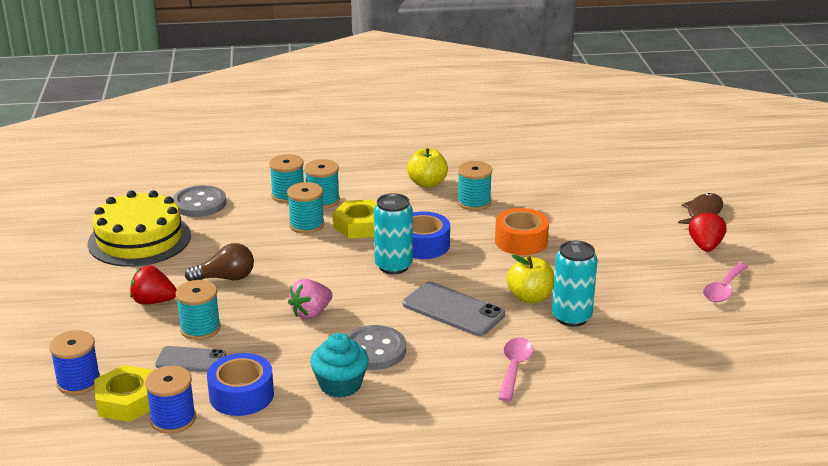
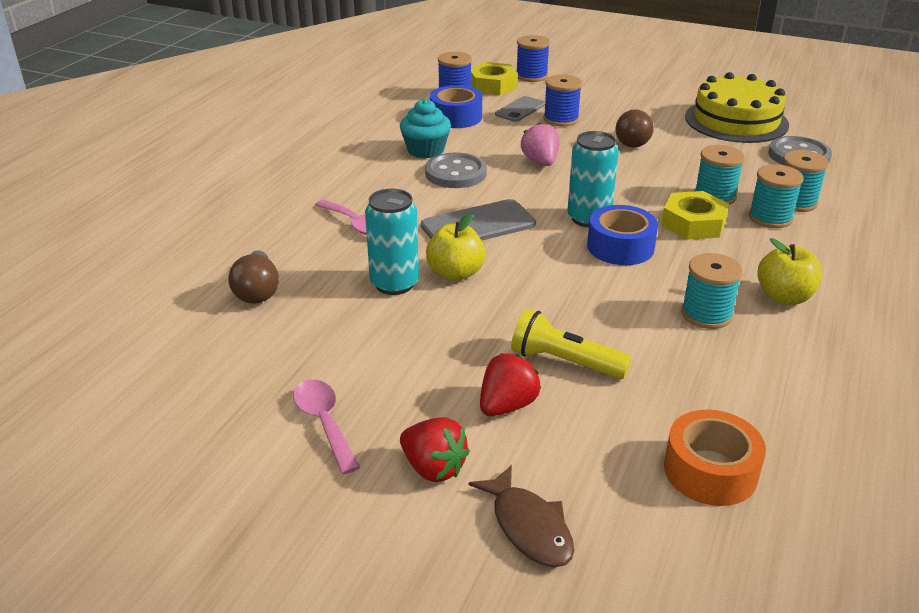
camera: 120 degrees right, 5 degrees up
red strawberry [130,265,177,305] -> red strawberry moved to [480,353,541,416]
turquoise spool [175,280,221,340] -> blue spool [543,74,582,126]
orange tape [495,208,549,255] -> orange tape moved to [664,410,766,506]
none -> brown light bulb [228,250,279,303]
none -> yellow flashlight [511,309,632,379]

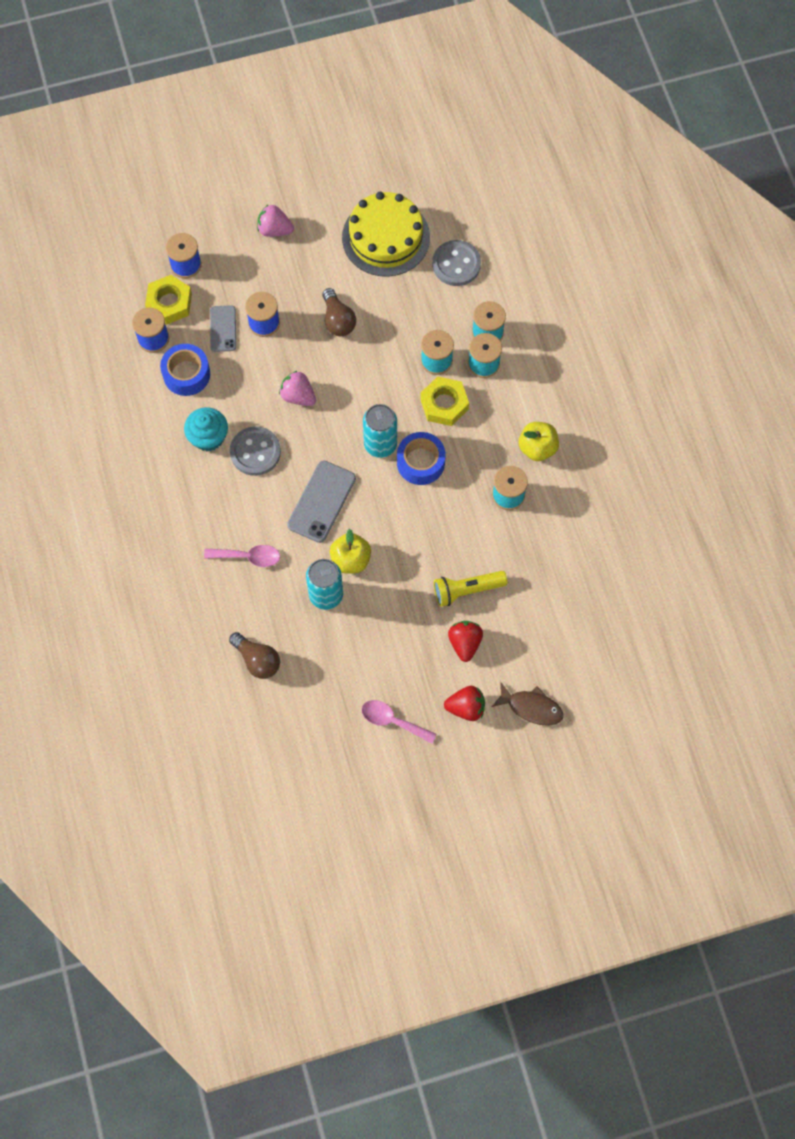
camera: 40 degrees left, 35 degrees up
orange tape [664,410,766,506] -> none
none -> pink strawberry [257,204,294,237]

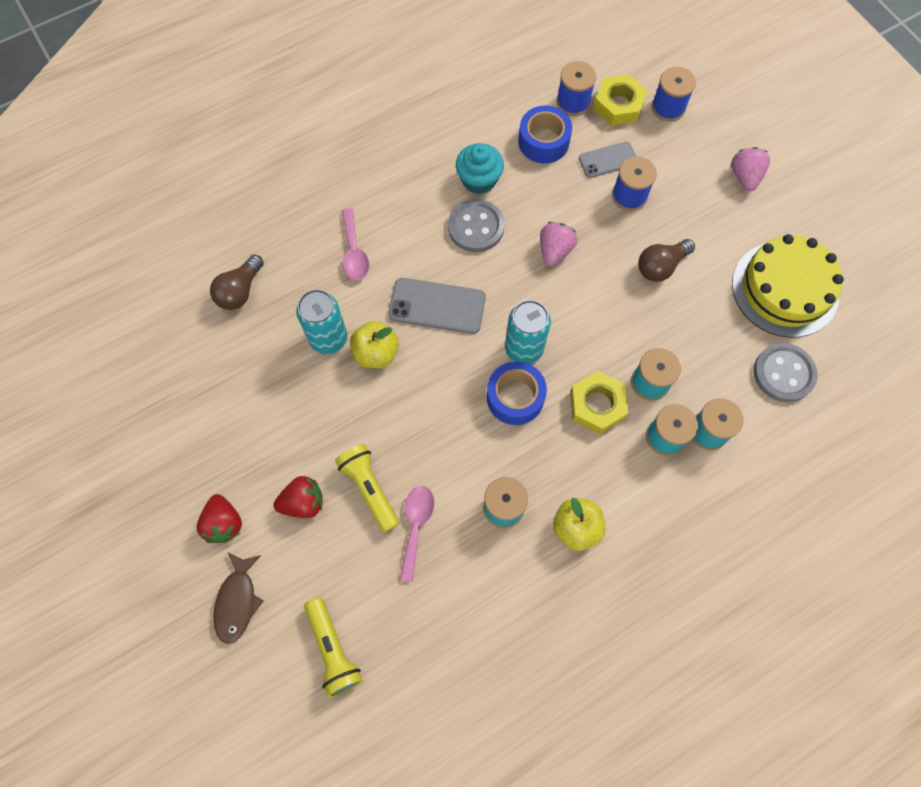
camera: 75 degrees right, 0 degrees up
pink spoon [361,700,437,744] -> pink spoon moved to [399,486,434,582]
none -> yellow flashlight [304,597,363,697]

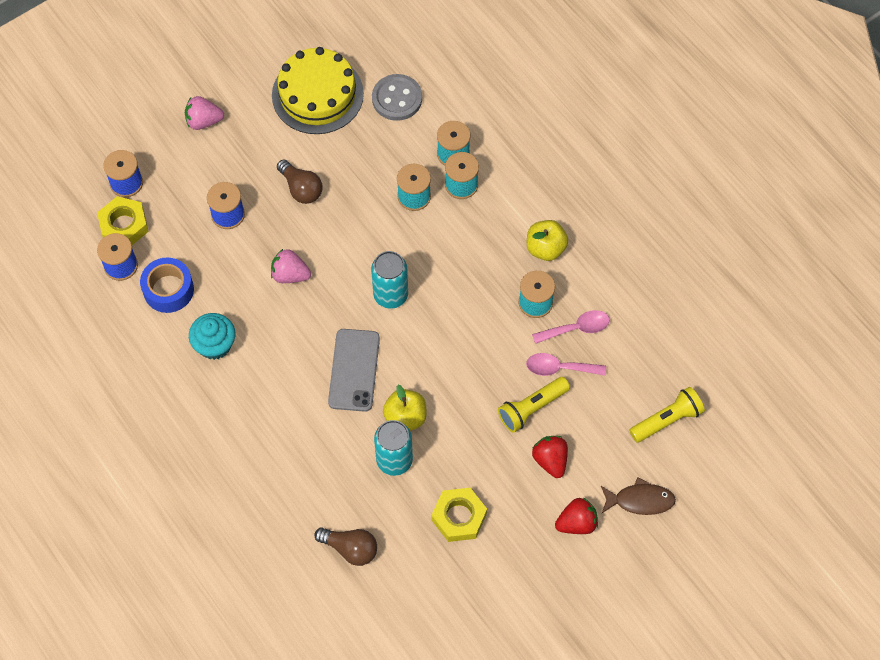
camera: 95 degrees left, 5 degrees down
pink spoon [342,208,369,280] -> pink spoon moved to [532,310,610,344]
grey button [448,199,504,252] -> none
blue tape [487,361,547,425] -> none
yellow nut [570,371,629,434] -> yellow nut moved to [432,488,487,542]
grey phone [579,142,636,178] -> none

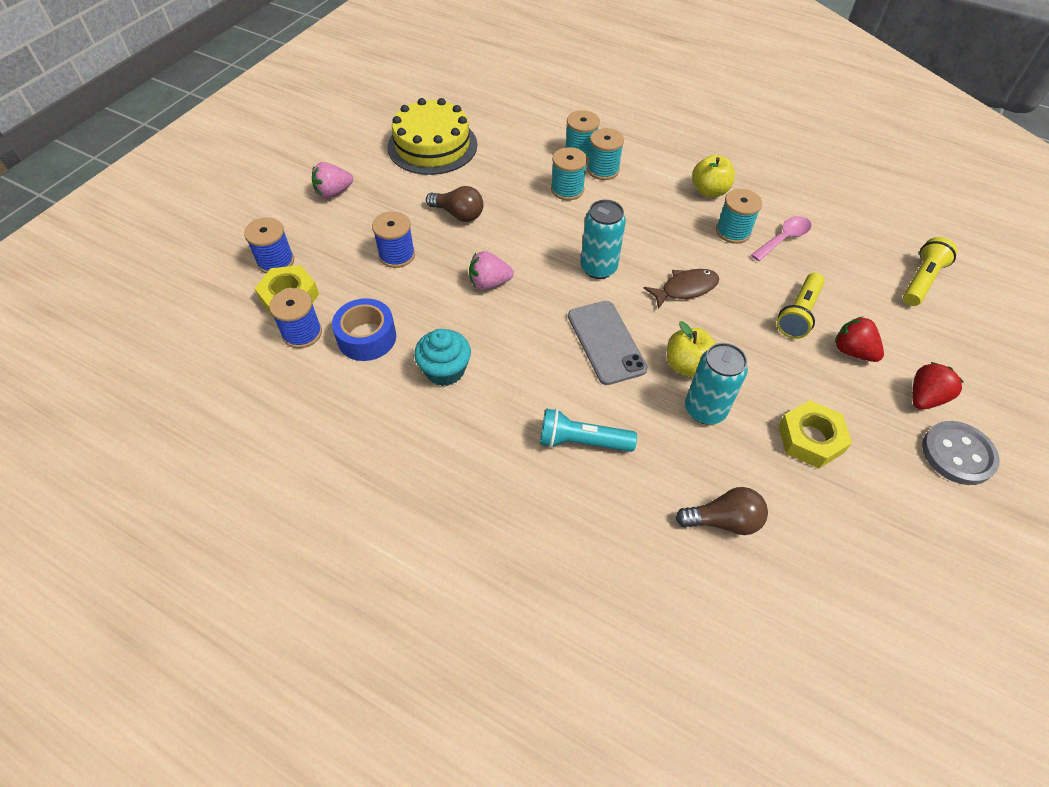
camera: 25 degrees left, 10 degrees down
grey button [372,74,422,121] -> grey button moved to [922,421,1000,485]
pink spoon [526,353,606,376] -> none
brown fish [601,477,676,515] -> brown fish moved to [644,269,719,309]
none -> turquoise flashlight [540,409,637,452]

